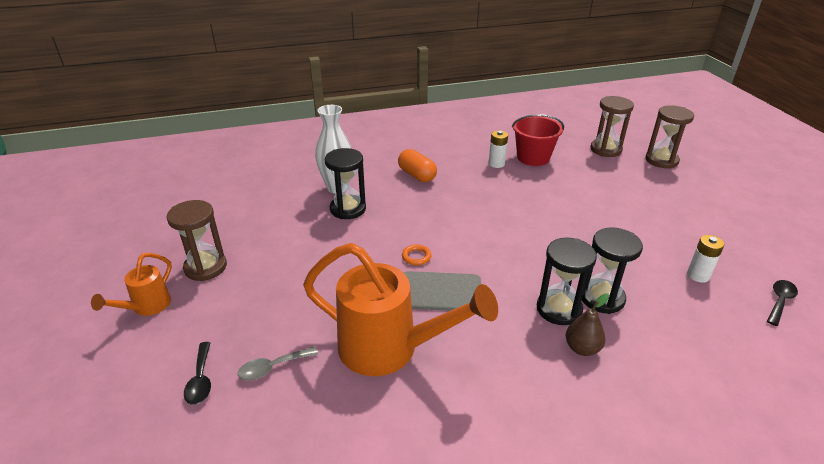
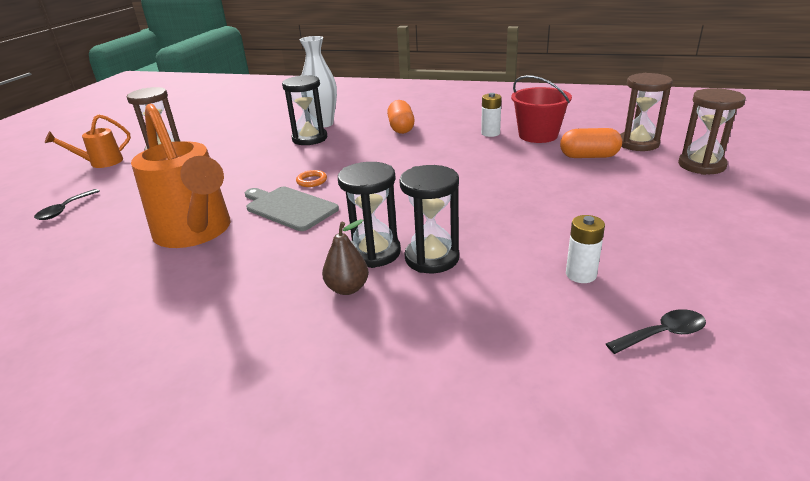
camera: 35 degrees right, 5 degrees down
grey spoon [238,347,318,380] -> none
none -> orange capsule [560,128,622,158]

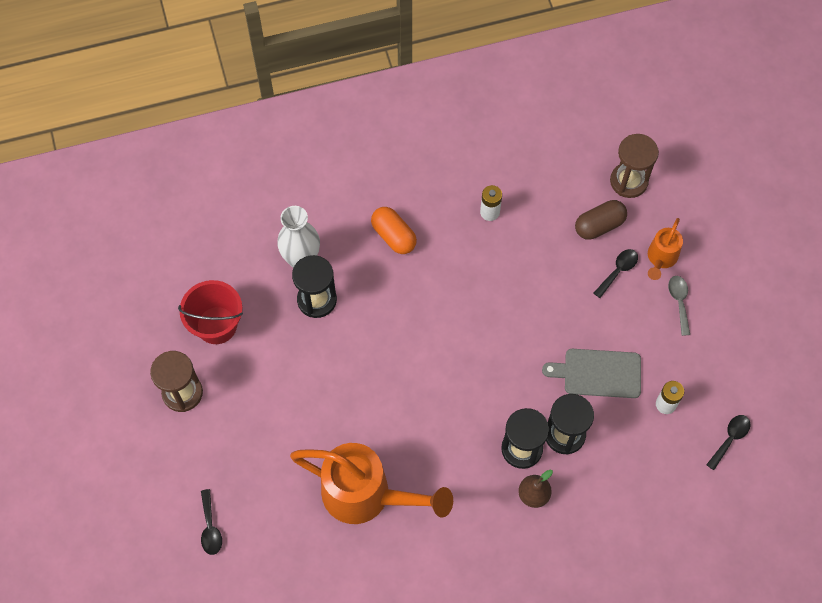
camera: 35 degrees left, 35 degrees up
orange watering can [45,114,131,168] -> orange watering can moved to [648,218,683,280]
grey cutting board [245,187,339,231] -> grey cutting board moved to [542,349,641,398]
orange ring [296,170,327,187] -> none
red bucket [511,75,572,143] -> red bucket moved to [178,280,243,344]
orange capsule [560,128,622,158] -> brown capsule [575,200,627,240]
brown hourglass [678,88,746,175] -> none
none -> black spoon [594,249,638,298]
none -> grey spoon [668,276,690,336]

